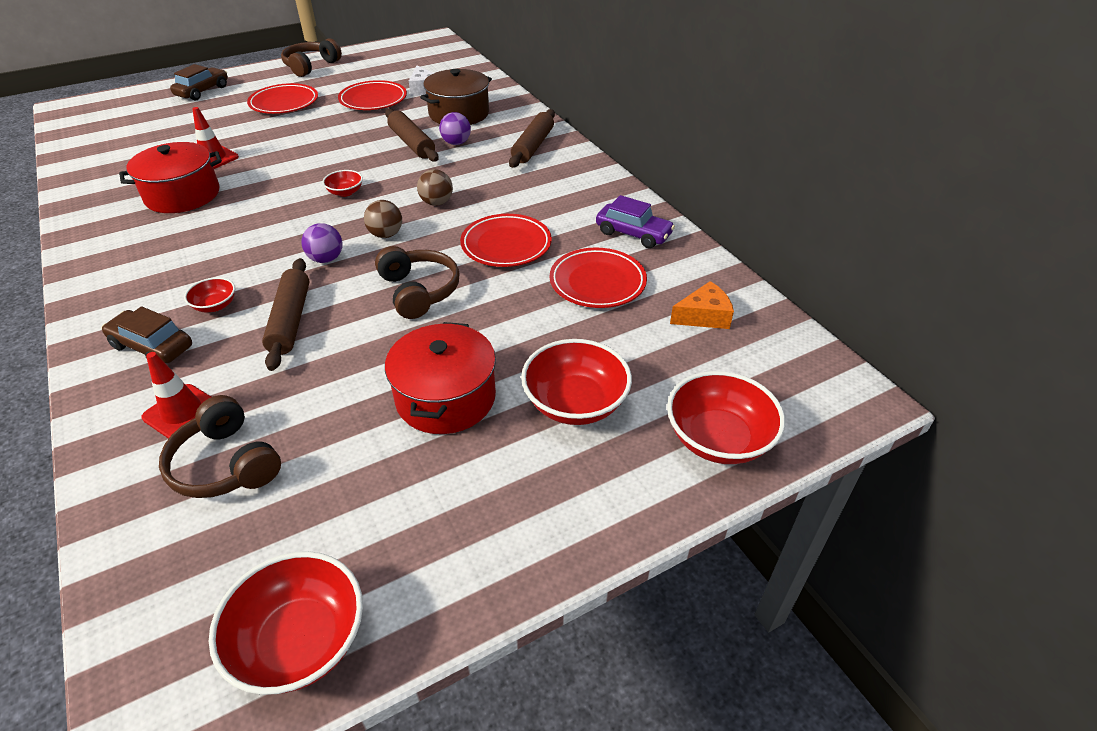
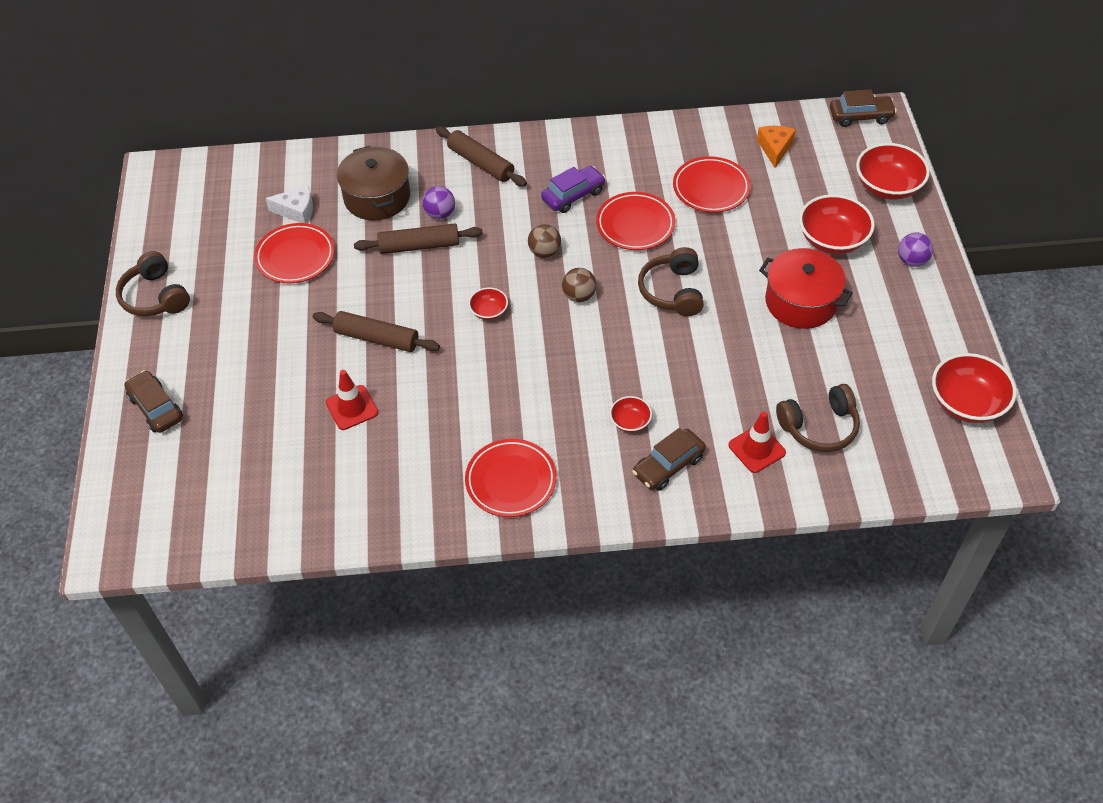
camera: 65 degrees left, 10 degrees up
red pot [119,142,222,213] -> none
red plate [247,83,318,114] -> red plate moved to [465,439,557,517]
brown rolling pin [262,258,310,371] -> brown rolling pin moved to [313,311,440,352]
purple ball [302,223,343,263] -> purple ball moved to [898,233,933,267]
brown headphones [375,246,460,319] -> brown headphones turned 90 degrees counterclockwise [638,247,704,316]
purple car [596,195,675,248] -> purple car moved to [541,166,606,213]
none -> brown car [830,90,897,127]

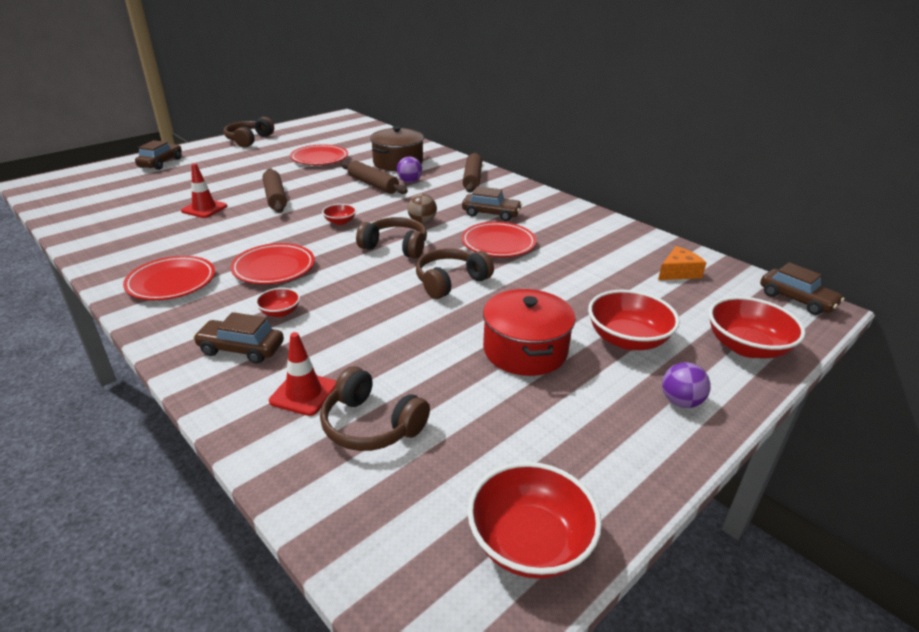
camera: 50 degrees right, 20 degrees down
white cheese [265,186,313,223] -> none
purple car [541,166,606,213] -> brown car [462,186,522,221]
brown ball [562,268,596,302] -> brown headphones [356,217,427,259]
red plate [673,156,751,212] -> red plate moved to [231,243,315,284]

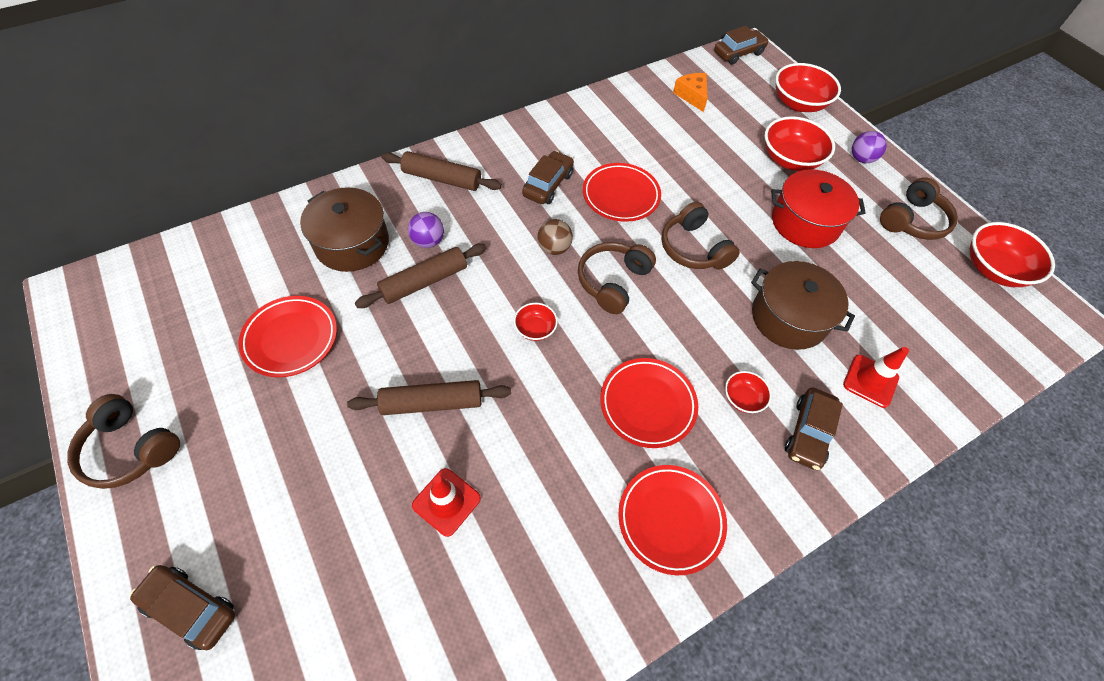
camera: 80 degrees left, 25 degrees up
brown headphones [320,366,430,451] -> brown headphones moved to [880,178,958,240]
none -> brown pot [751,261,855,350]

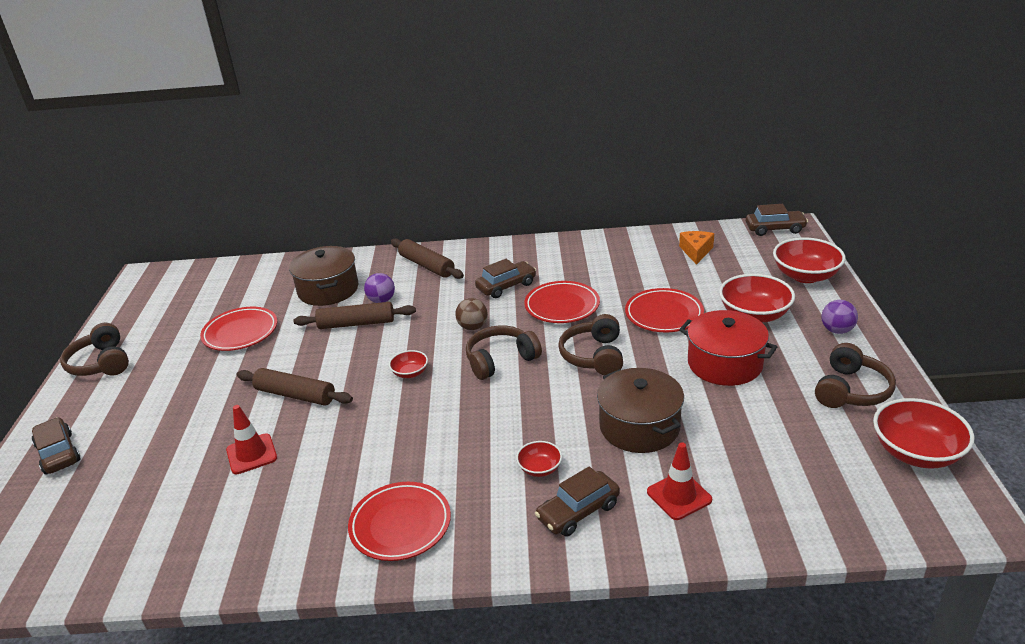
camera: 35 degrees right, 25 degrees down
red plate [600,358,698,448] -> red plate moved to [625,288,704,332]
brown headphones [880,178,958,240] -> brown headphones turned 45 degrees counterclockwise [815,343,896,408]

